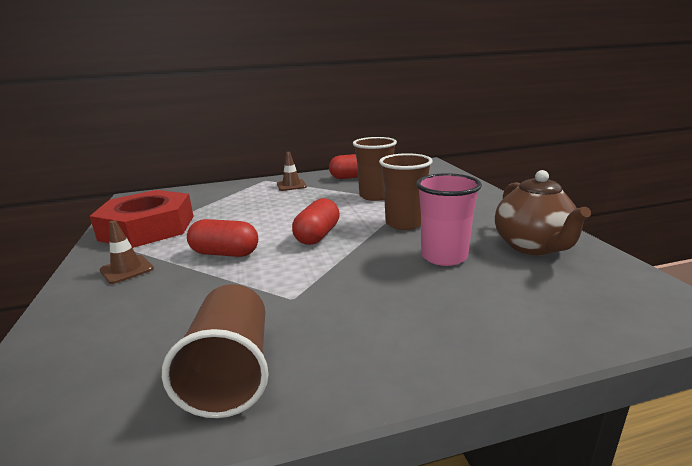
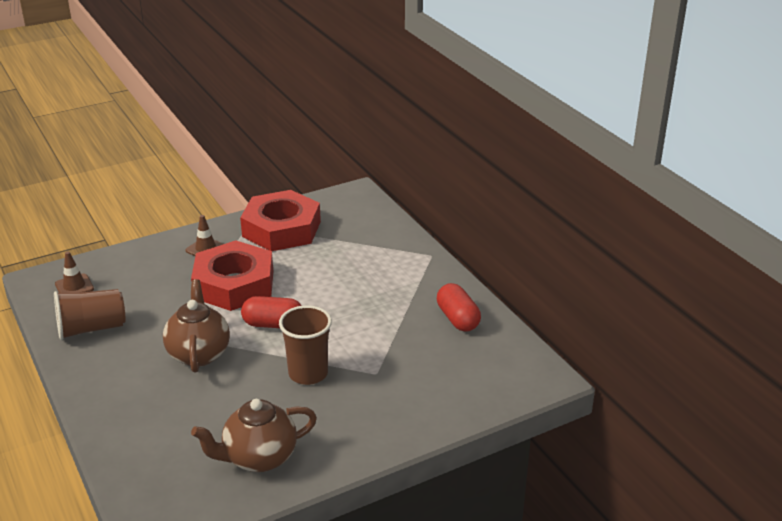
camera: 75 degrees right, 10 degrees up
red capsule [187,219,258,257] -> red nut [191,240,273,311]
brown traffic cone [277,152,307,191] -> brown traffic cone moved to [55,252,94,293]
brown cup [353,137,397,201] -> none
pink cup [416,173,482,266] -> none
none -> brown teapot [163,279,230,373]

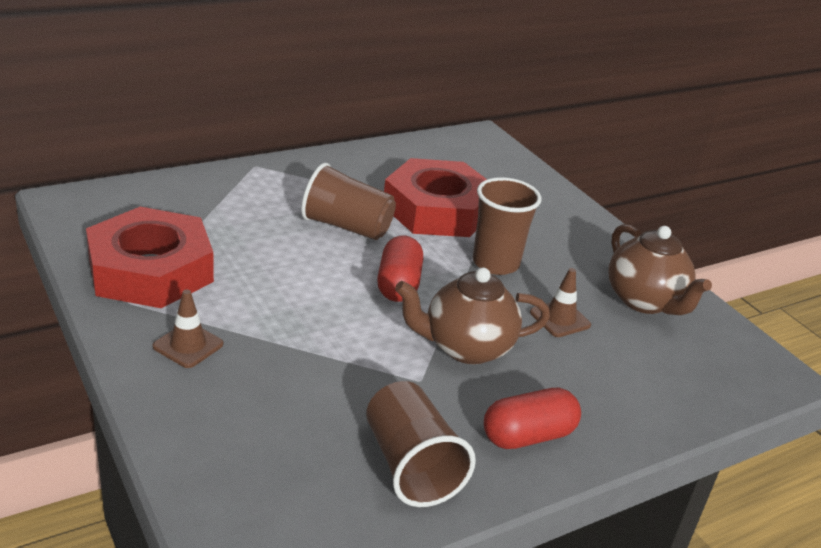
camera: 95 degrees left, 0 degrees up
brown traffic cone [55,252,94,293] -> brown traffic cone moved to [530,268,591,337]
red nut [191,240,273,311] -> red nut moved to [384,158,487,237]
red capsule [437,283,481,332] -> red capsule moved to [484,388,581,449]
none -> brown cup [301,163,396,240]

